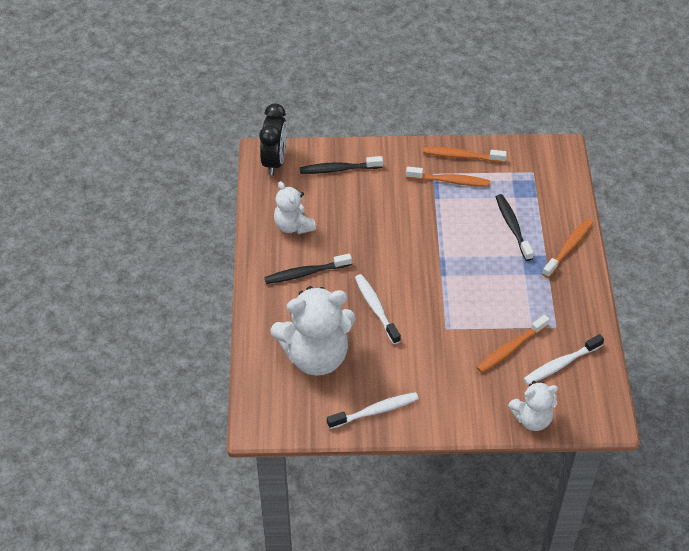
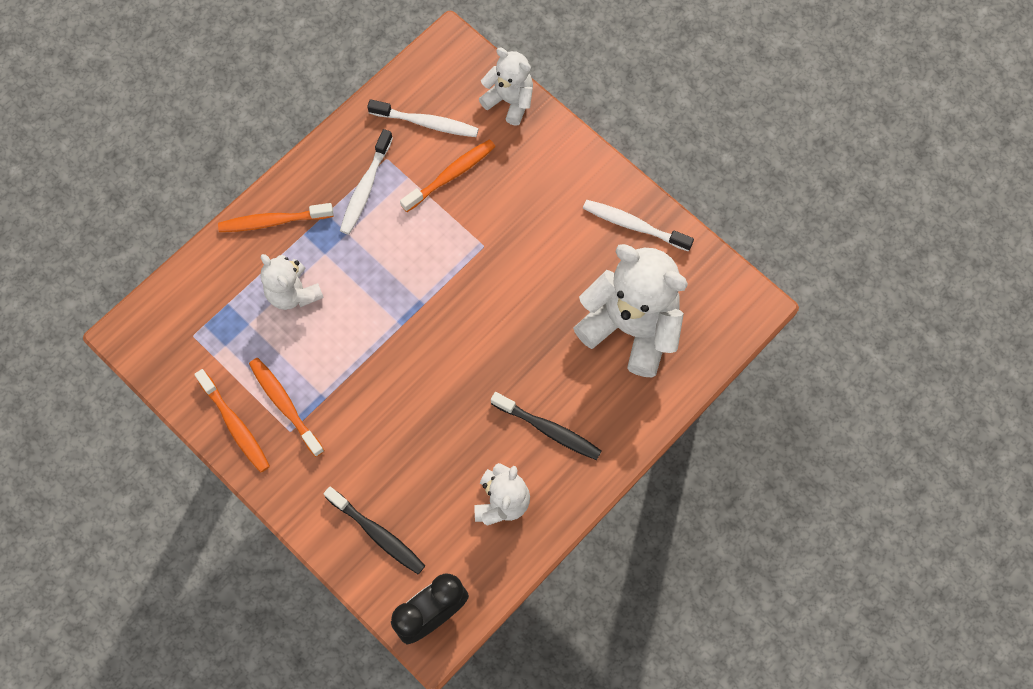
camera: 135 degrees left, 20 degrees up
white toothbrush [355,274,401,344] -> white toothbrush moved to [340,129,393,235]
orange toothbrush [476,315,550,373] -> orange toothbrush turned 45 degrees counterclockwise [400,139,495,212]
black toothbrush [496,194,534,261] -> white teddy bear [260,254,324,310]

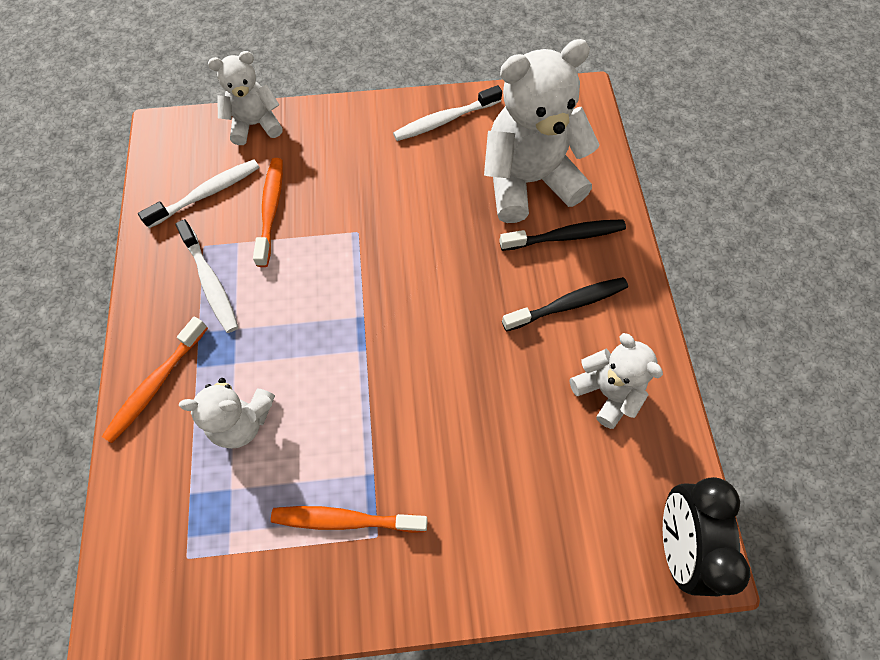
camera: 50 degrees left, 5 degrees down
orange toothbrush [194,369,270,473] -> none
black toothbrush [324,487,425,574] -> black toothbrush moved to [499,219,626,251]

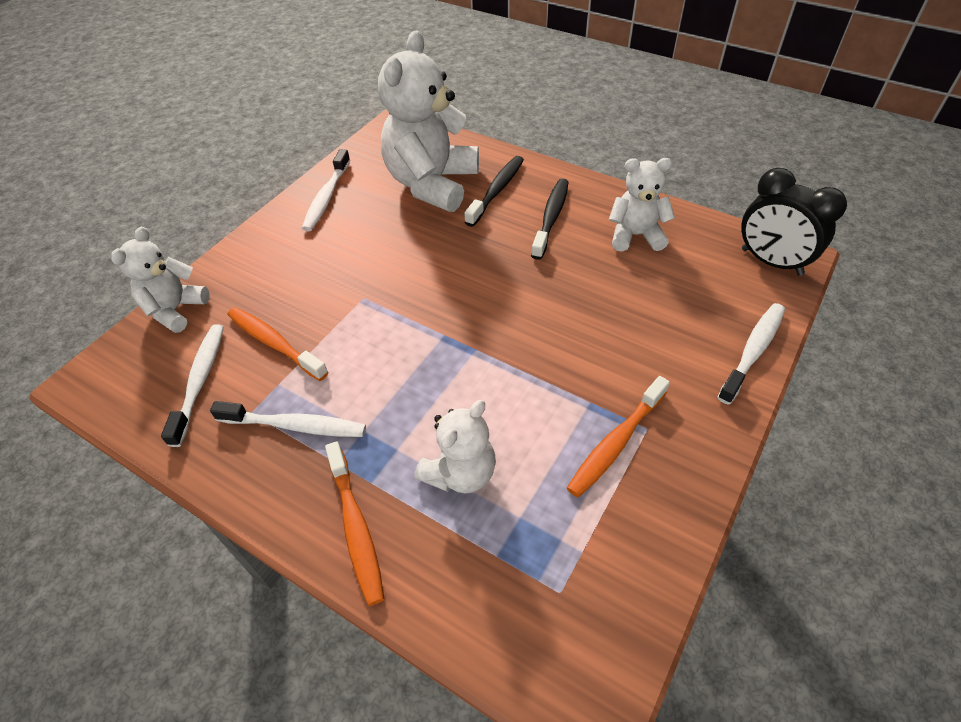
camera: 50 degrees left, 15 degrees down
none -> white toothbrush [717,303,785,405]

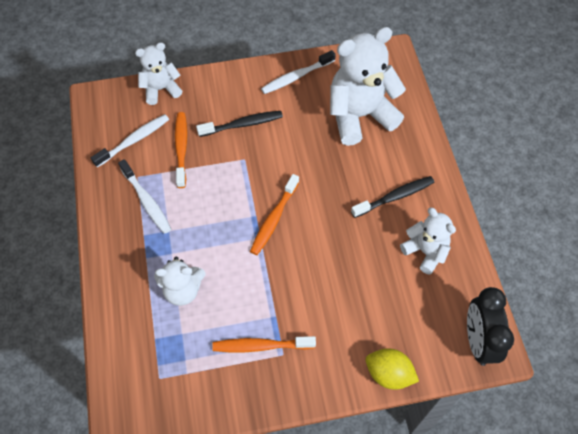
camera: 45 degrees right, 10 degrees up
orange toothbrush [325,441,384,606] -> orange toothbrush moved to [250,174,299,255]
black toothbrush [464,156,524,227] -> black toothbrush moved to [196,111,283,137]
white toothbrush [717,303,785,405] -> yellow lemon [366,348,419,390]

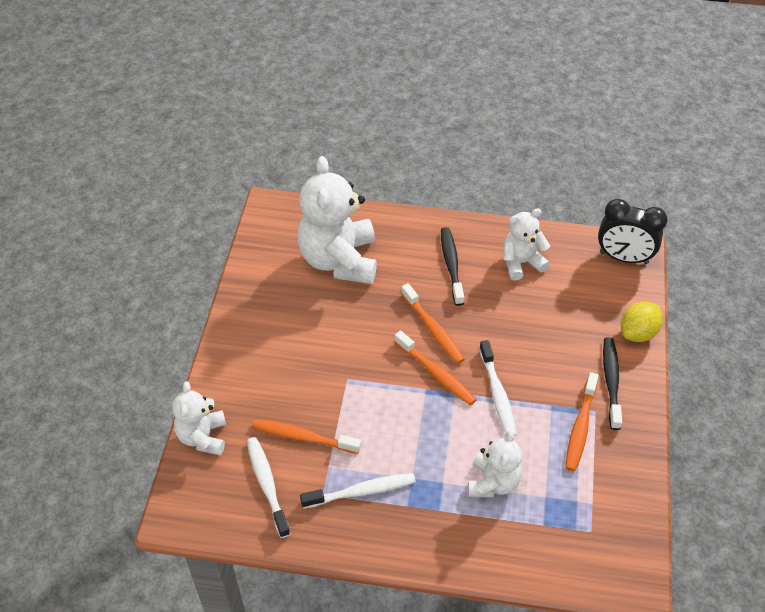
camera: 70 degrees left, 10 degrees down
black toothbrush [196,111,283,137] -> black toothbrush moved to [603,337,622,430]
white toothbrush [261,50,336,94] -> white toothbrush moved to [479,340,517,436]
none -> orange toothbrush [401,283,465,364]

